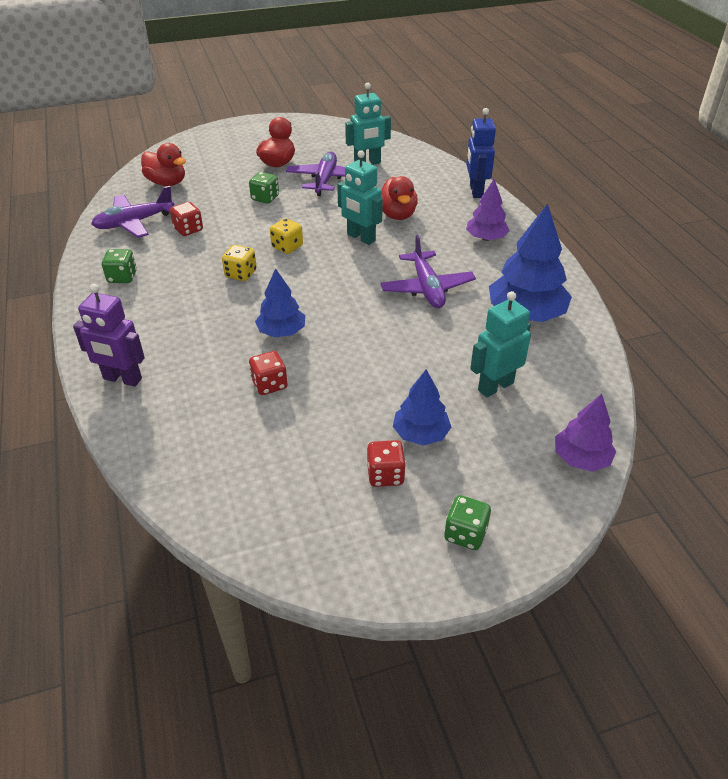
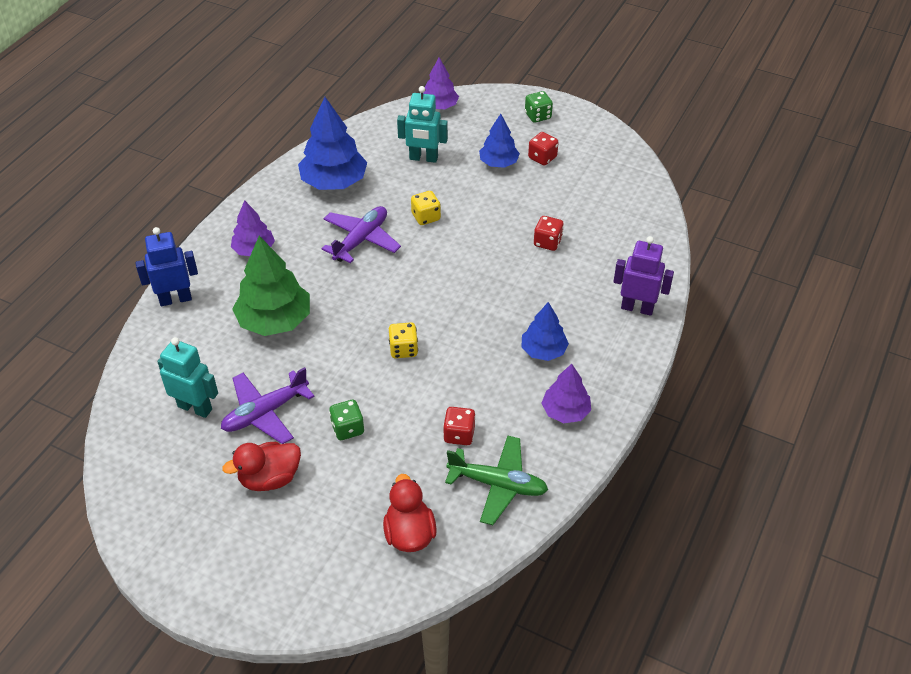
camera: 135 degrees left, 5 degrees up
purple robot [73,284,145,387] -> purple robot turned 45 degrees counterclockwise [613,236,674,316]
purple plane [91,186,174,238] -> green plane [445,436,548,525]
green dice [102,249,137,283] -> purple tree [542,364,591,423]
yellow dice [222,245,257,281] -> yellow dice moved to [411,191,441,225]
blue tree [255,268,305,337] -> blue tree moved to [522,302,569,361]
turquoise robot [337,150,383,245] -> none
red duck [381,176,418,220] -> green tree [232,236,310,336]
blue robot [466,108,496,198] -> blue robot turned 150 degrees counterclockwise [136,227,198,306]

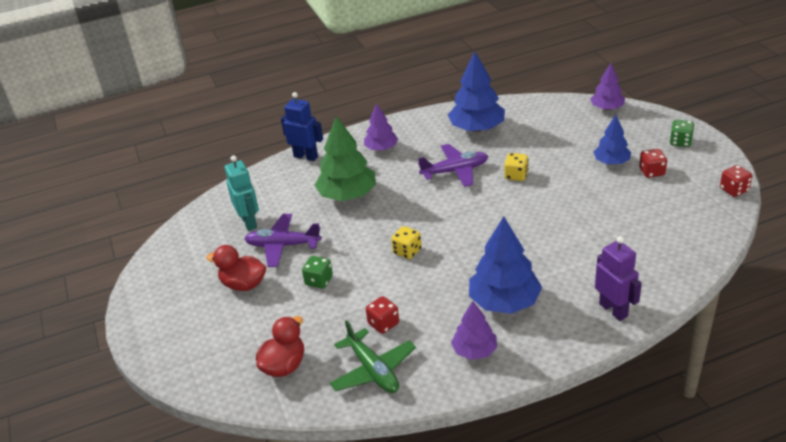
camera: 45 degrees right, 10 degrees down
turquoise robot [397,86,448,163] -> none
blue tree [522,302,569,361] -> blue tree [469,216,542,314], size x1.66
red dice [534,216,564,251] -> red dice moved to [720,165,752,197]

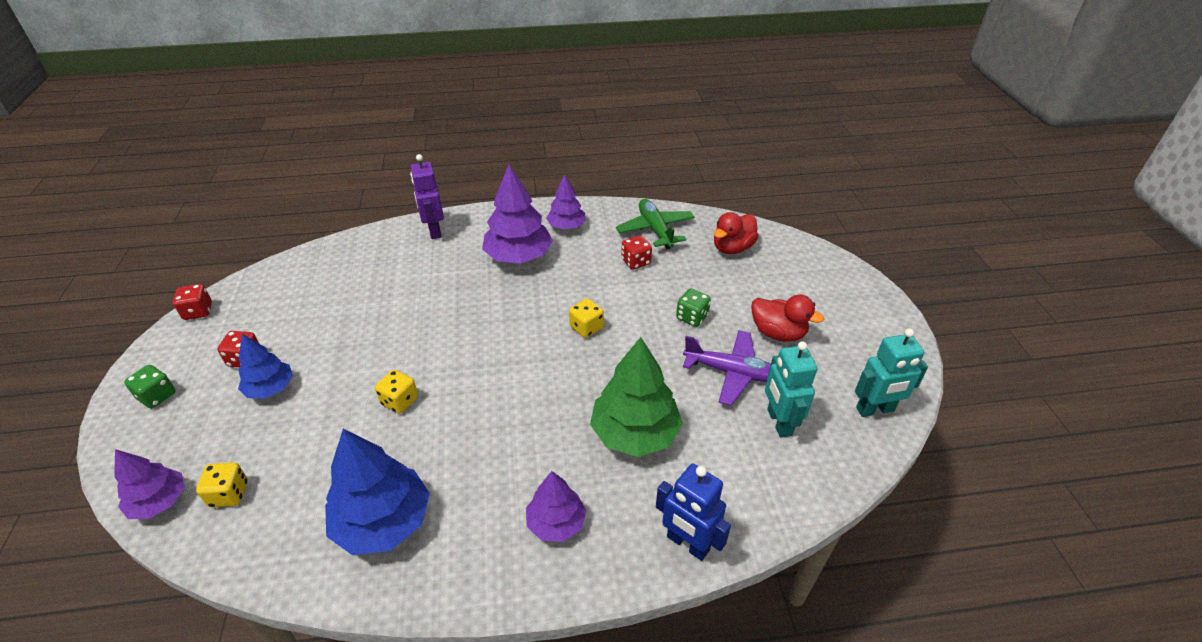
camera: 170 degrees left, 5 degrees up
purple plane [418,144,488,187] -> none
blue tree [469,216,542,314] -> purple tree [482,164,553,263]
none -> yellow dice [196,462,248,507]
none -> turquoise robot [855,328,928,417]

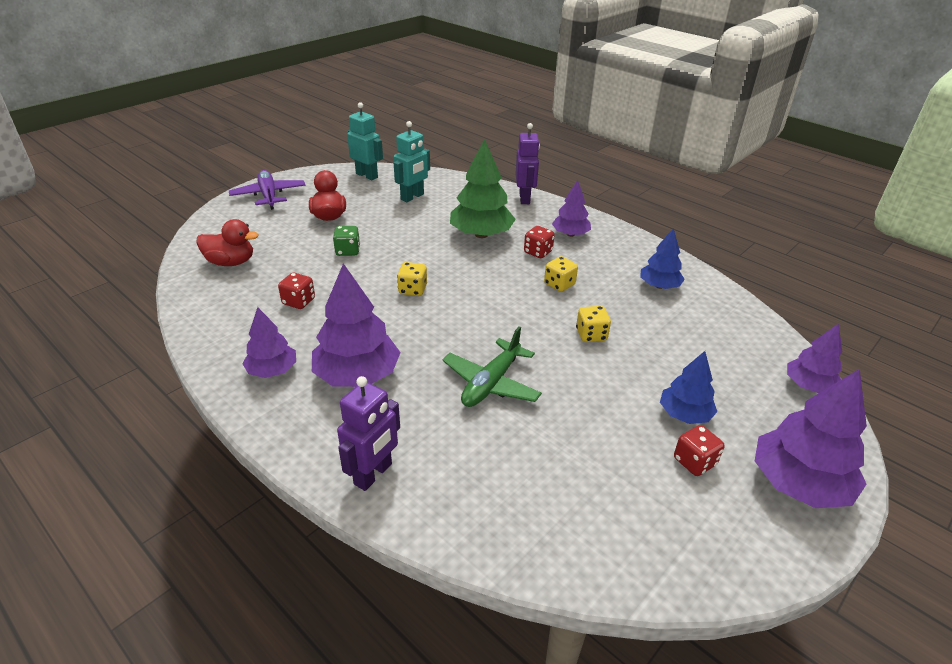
camera: 130 degrees left, 5 degrees down
green dice [124,365,175,408] -> purple tree [755,369,867,508]
red dice [173,284,212,320] -> red dice moved to [524,226,555,258]
yellow dice [196,462,248,507] -> yellow dice moved to [544,256,578,292]
blue tree [325,429,430,555] -> blue tree [640,228,685,289], size x0.60
green plane [616,199,695,249] -> green plane moved to [443,326,542,407]
blue robot [656,463,731,561] -> purple robot [516,123,540,204]
purple plane [683,330,771,406] -> purple plane moved to [229,170,305,210]

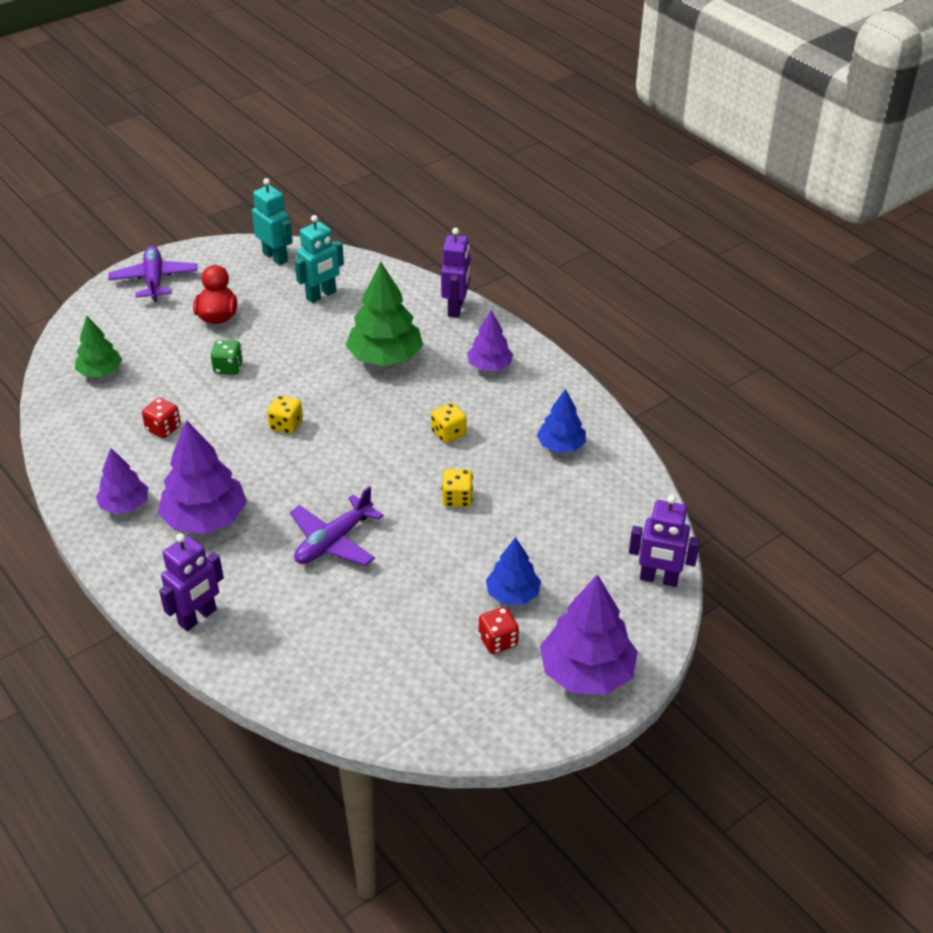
camera: 10 degrees right, 5 degrees up
red duck [196,219,258,266] -> green tree [75,316,122,377]
green plane [443,326,542,407] -> purple plane [290,486,383,566]
red dice [524,226,555,258] -> none
purple tree [787,323,842,393] -> purple robot [629,495,700,587]

